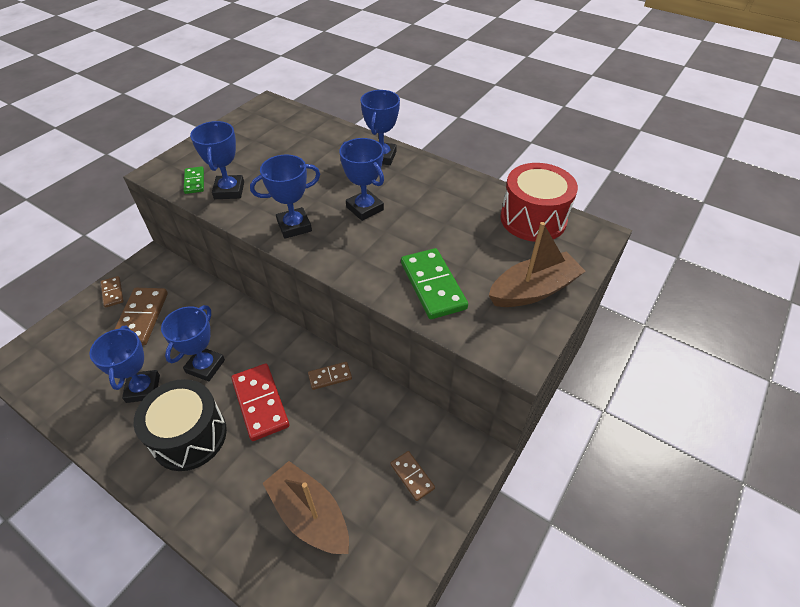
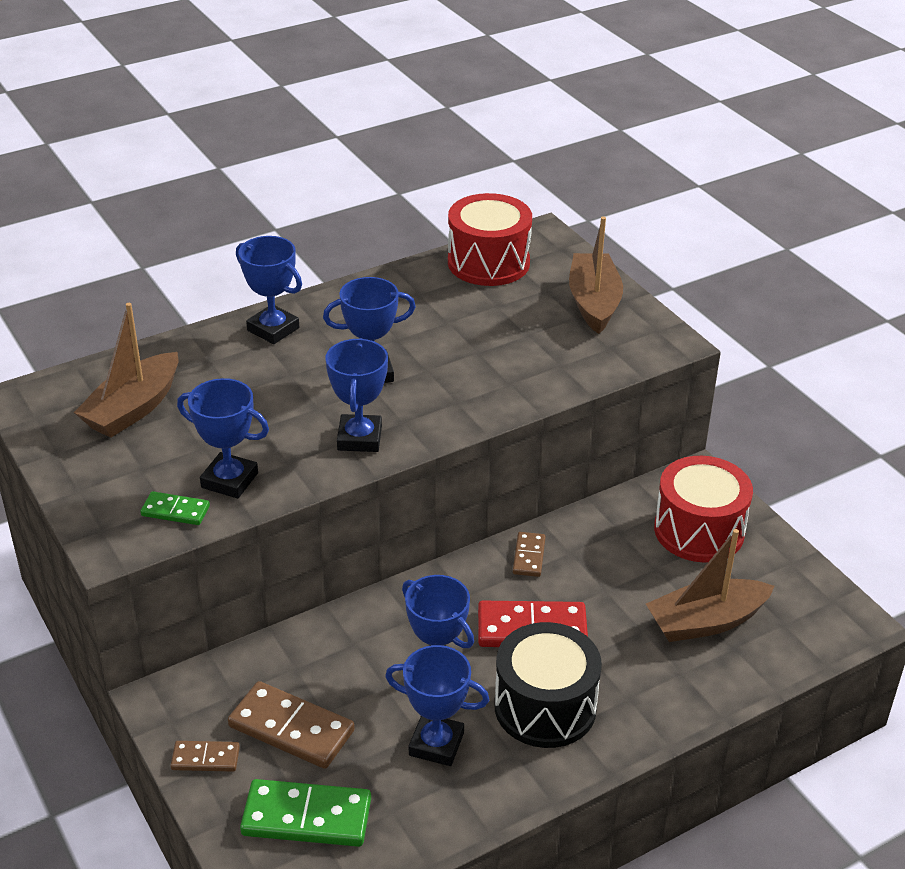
camera: 65 degrees left, 10 degrees down
brown domino [390,451,435,501] -> red drum [654,456,753,562]
green domino [401,248,468,319] -> green domino moved to [240,779,371,847]
none -> brown boat [74,303,178,438]

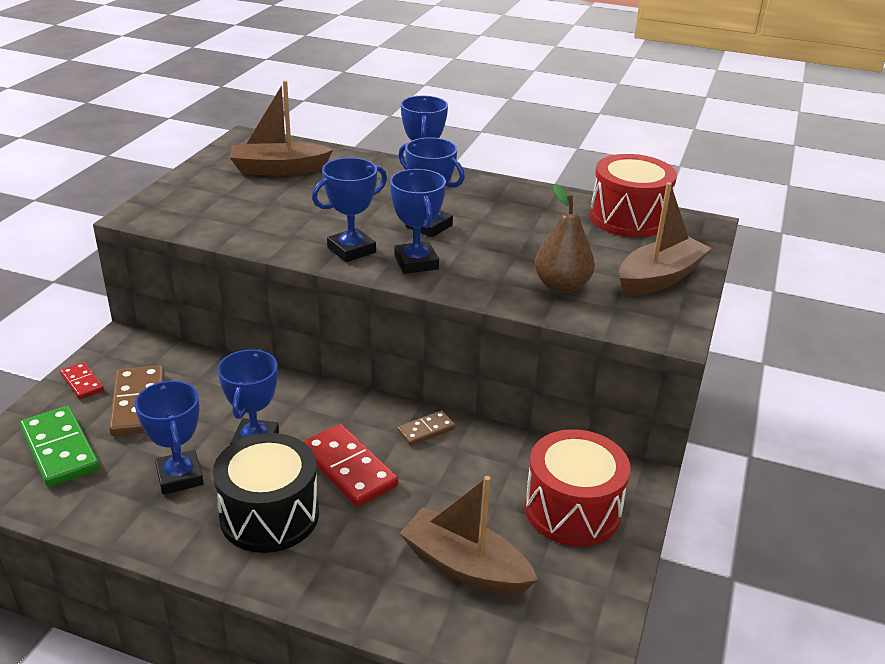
camera: 50 degrees right, 5 degrees down
green domino [141,492,210,525] -> none
brown domino [171,741,240,772] -> red domino [60,362,104,399]
blue trophy [177,378,269,498] -> blue trophy moved to [390,169,446,274]
none -> brown pear [535,184,595,293]

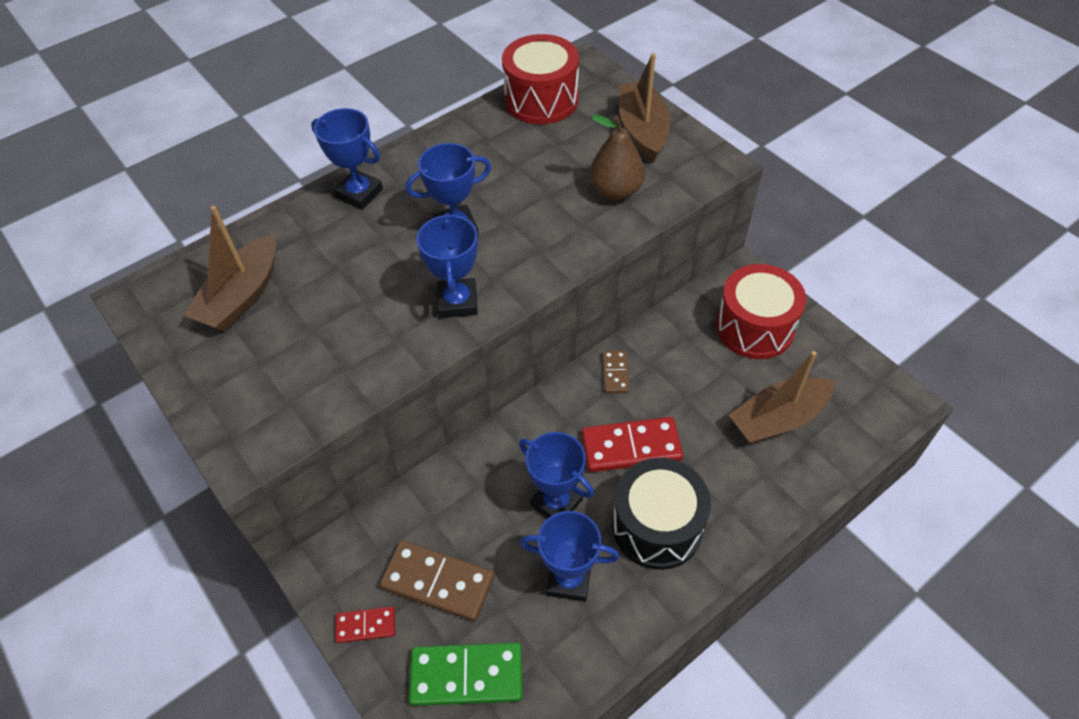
camera: 55 degrees left, 20 degrees up
blue trophy [390,169,446,274] -> none

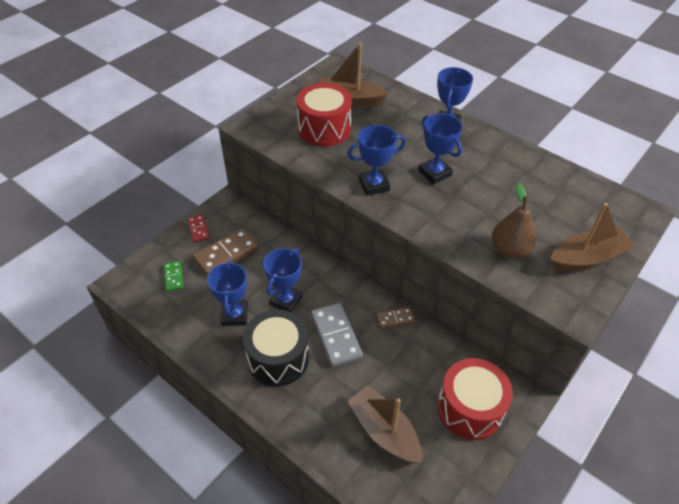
camera: 75 degrees right, 5 degrees down
brown domino [380,540,494,621] -> brown domino turned 45 degrees clockwise [192,228,259,276]
green domino [409,643,522,706] -> green domino [164,261,184,292], size x0.55
red drum [502,34,579,124] -> red drum moved to [296,83,352,146]
red domino [582,417,683,472] -> grey domino [311,303,363,367]

